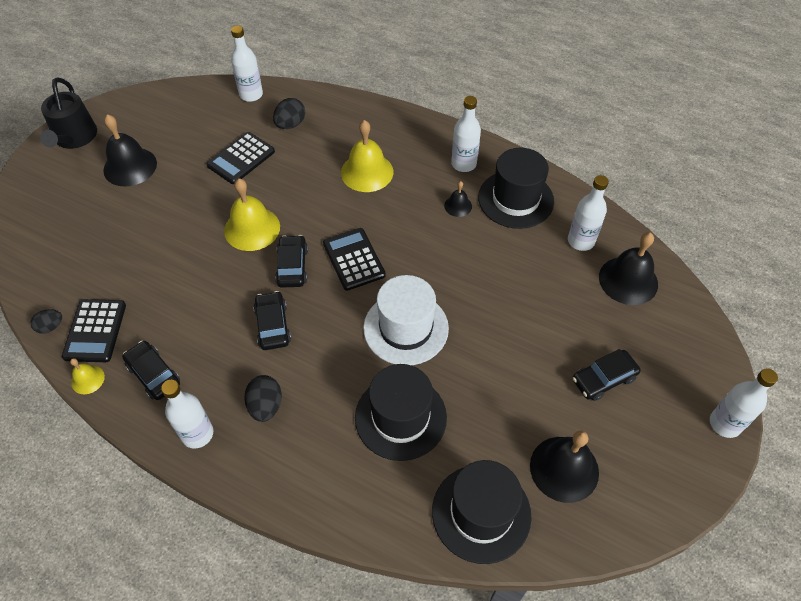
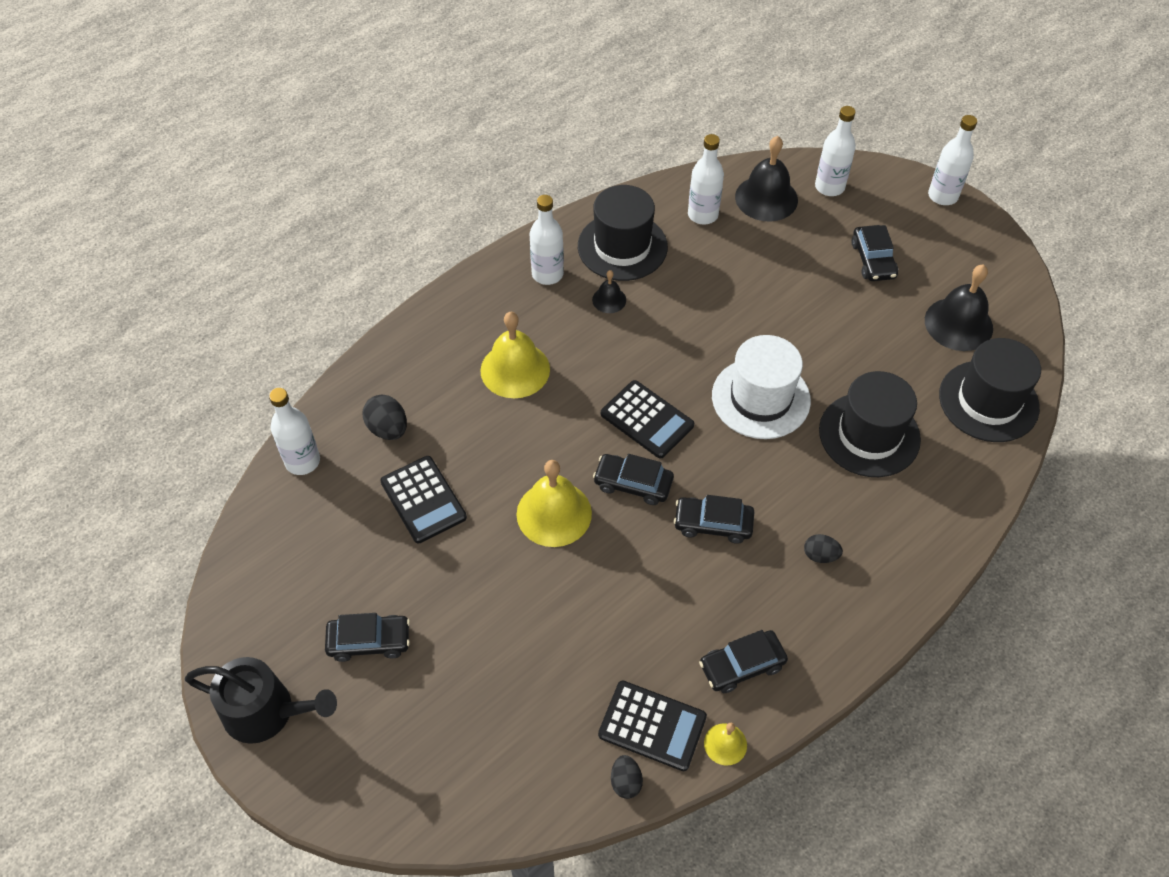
camera: 70 degrees left, 0 degrees up
black bell [103,114,157,187] -> black car [325,613,410,662]
white bottle [161,380,213,449] -> white bottle moved to [815,106,856,196]
black egg [244,375,282,422] -> black egg [804,534,843,563], size x0.66
black calculator [323,228,386,291] -> black calculator turned 135 degrees counterclockwise [601,380,694,458]

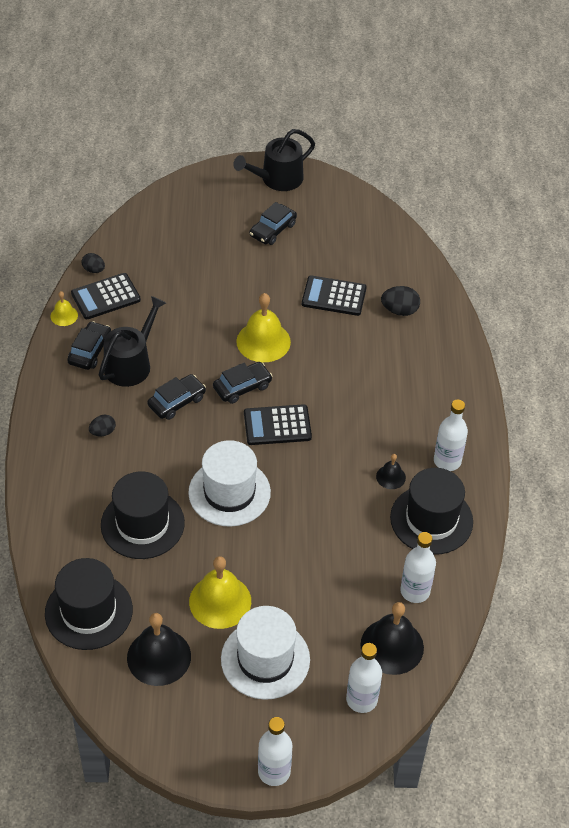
camera: 130 degrees right, 5 degrees down
white bottle [269,388,320,475] -> none
yellow bell [481,312,550,398] -> yellow bell moved to [189,556,251,629]
black car [852,225,898,281] -> white hat [221,606,310,700]
none -> black watering can [99,296,166,387]

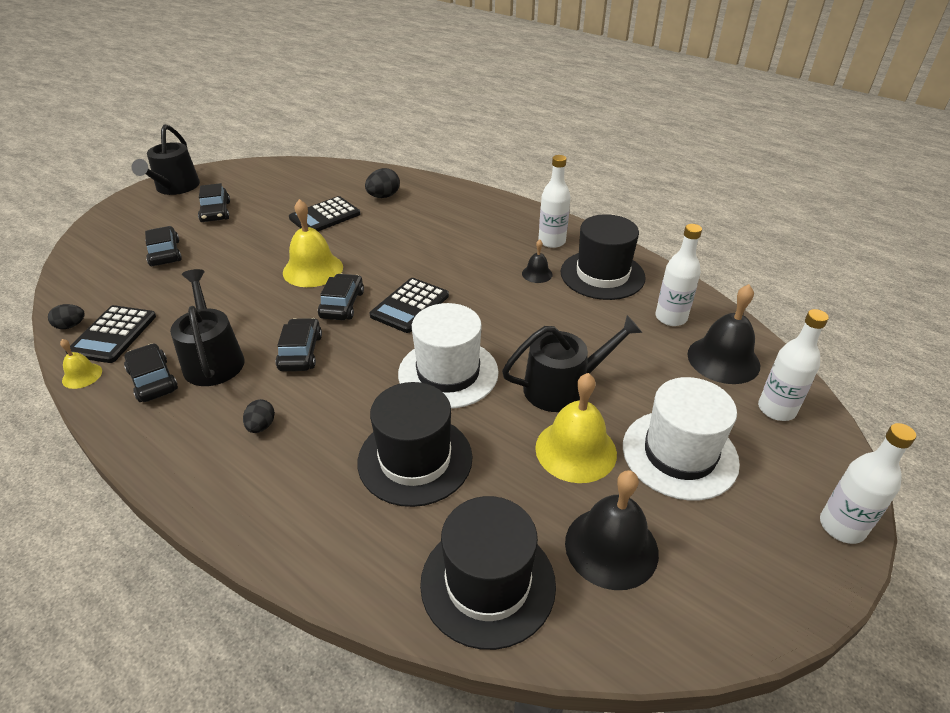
camera: 50 degrees left, 10 degrees down
none -> black car [145,226,182,266]
none -> black watering can [502,315,642,412]

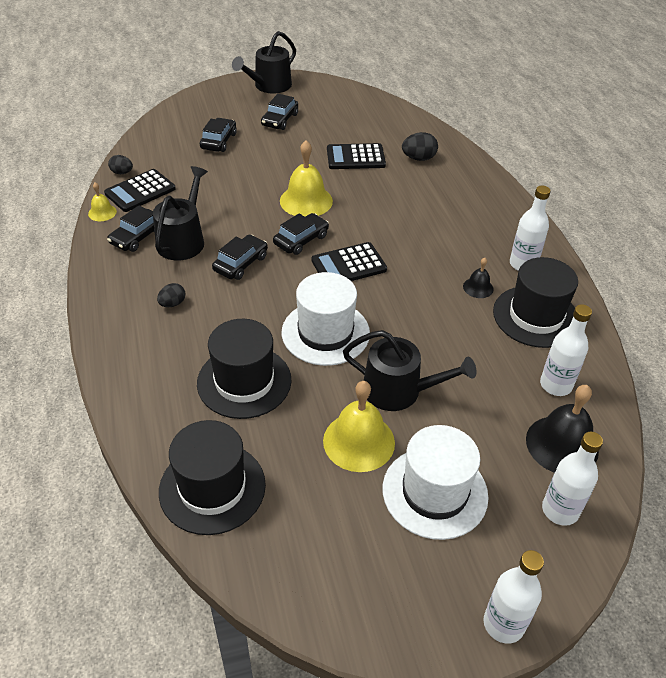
camera: 35 degrees right, 5 degrees up
black car [124,343,178,402] -> black car turned 150 degrees counterclockwise [107,205,155,252]
black bell [565,470,659,590] -> none

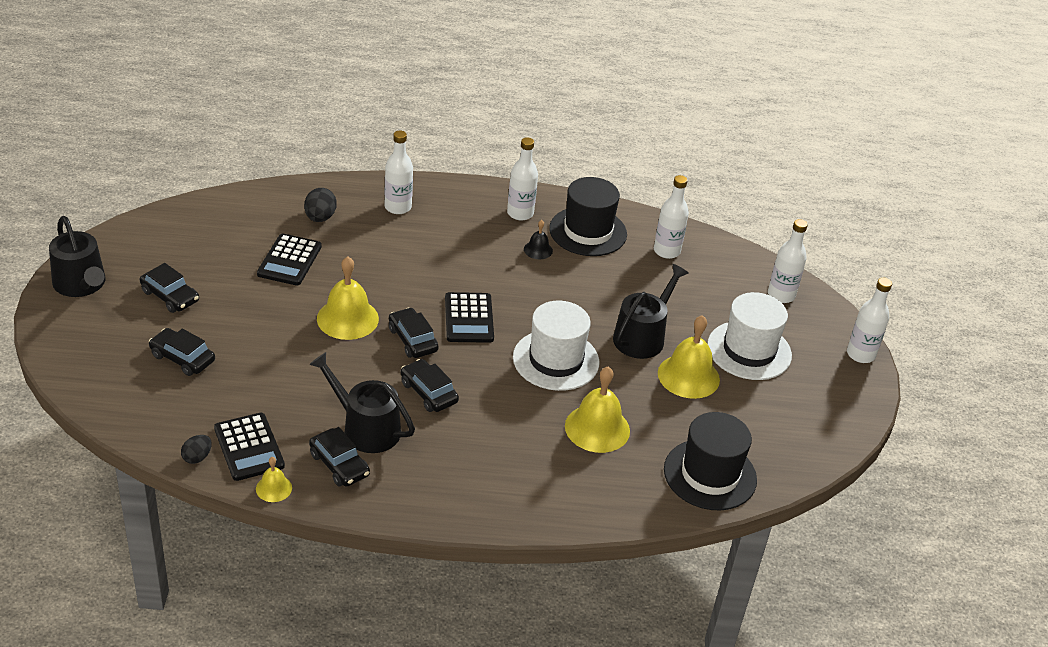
camera: 75 degrees left, 5 degrees down
black egg [157,283,185,307] -> none
black hat [197,319,291,419] -> yellow bell [565,367,630,453]
black bell [526,385,599,473] -> none
none -> white bottle [385,131,413,214]

